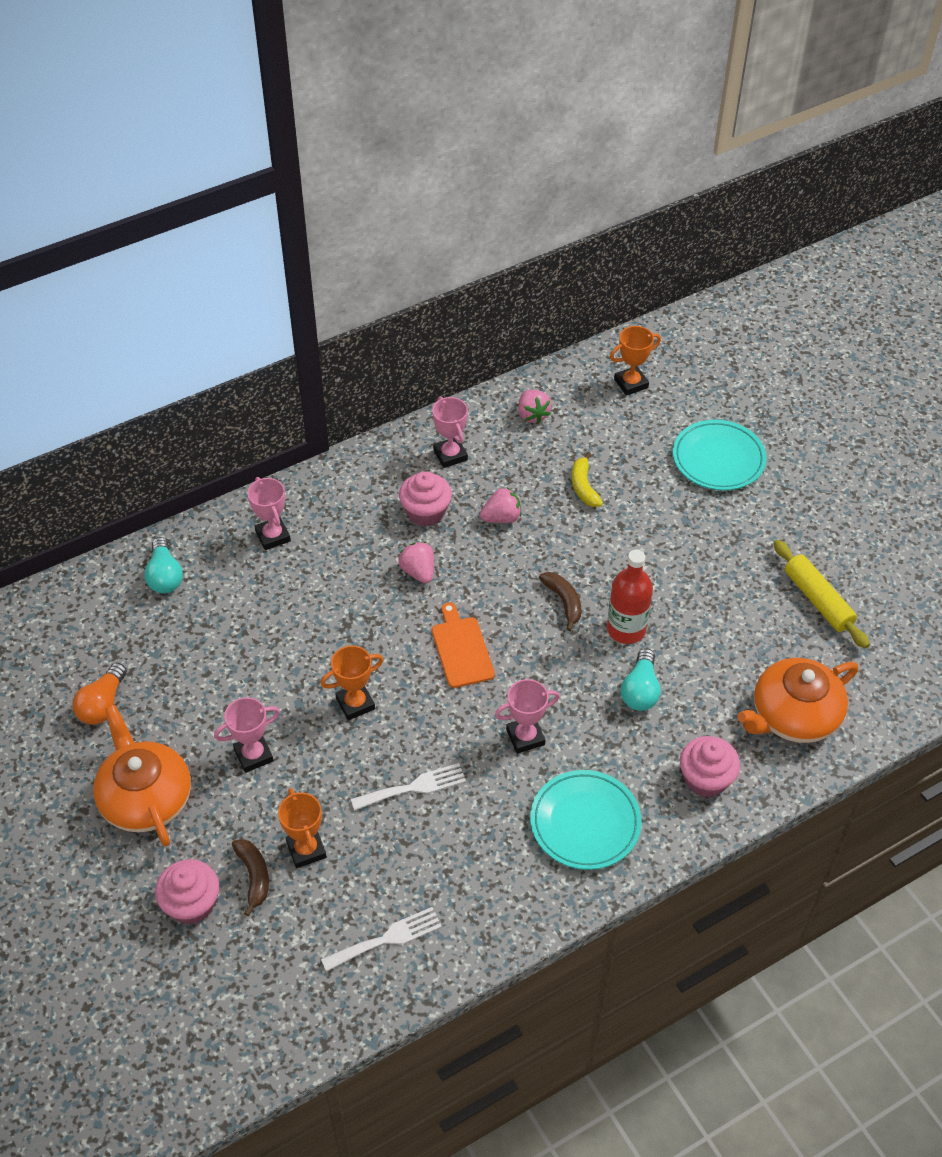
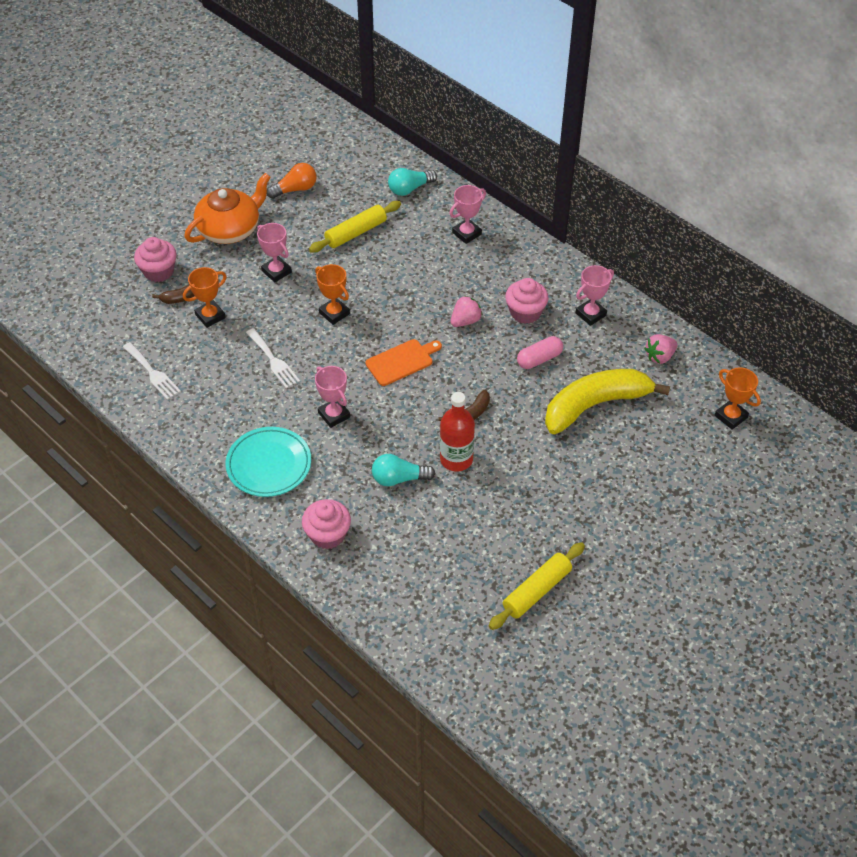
camera: 75 degrees right, 0 degrees up
orange light bulb [73,663,127,725] -> orange light bulb turned 150 degrees clockwise [267,163,317,199]
pink strawberry [480,488,521,523] -> pink capsule [517,336,563,369]
yellow banana [572,452,603,507] -> yellow banana [545,369,670,434], size x2.21
turquoise plate [673,420,767,490] -> none
orange teapot [737,658,858,743] -> none
none -> yellow rolling pin [309,201,401,253]

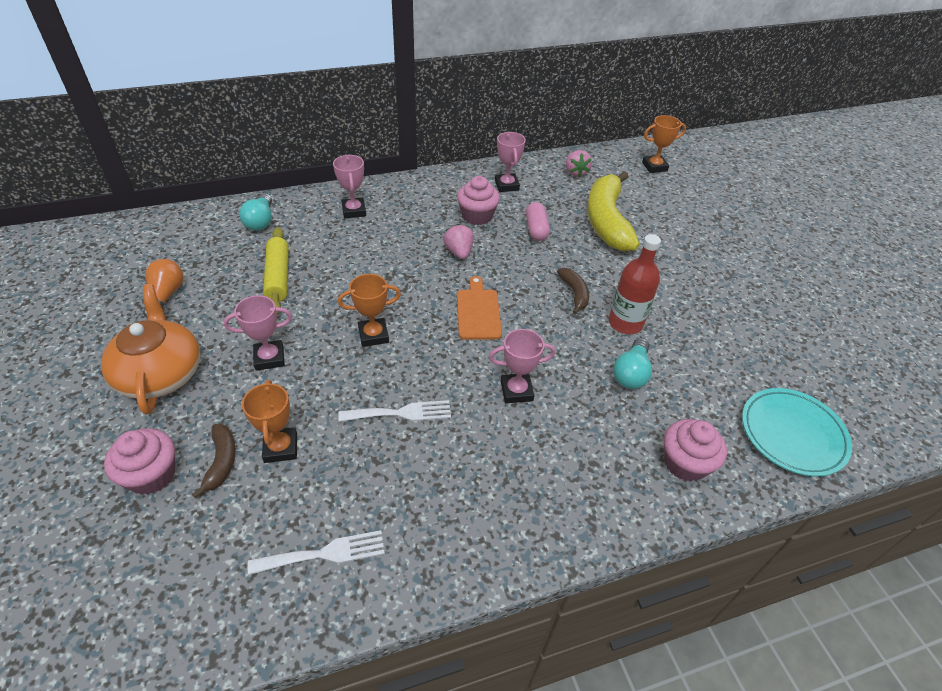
camera: 65 degrees left, 5 degrees down
turquoise plate [226,427,311,497] -> turquoise plate moved to [742,388,852,477]
yellow rolling pin [489,542,585,630] -> none

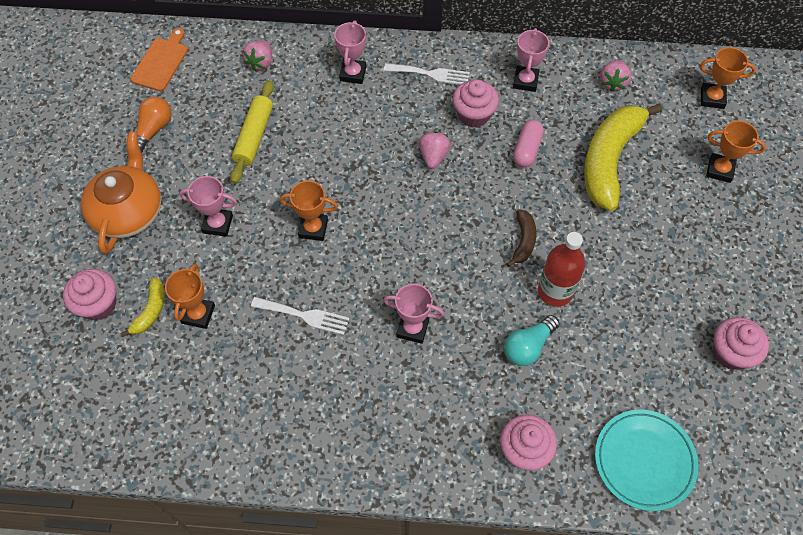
camera: 25 degrees right, 15 degrees up
brown banana [192,424,236,499] -> yellow banana [120,277,165,337]
turquoise light bulb [239,193,272,231] -> pink strawberry [243,40,272,71]
white fork [248,530,385,575] -> white fork moved to [384,63,470,85]
orange cutting board [457,276,502,340] -> orange cutting board moved to [130,28,188,91]
none -> orange trophy [706,121,766,183]
none -> pink cupcake [713,317,769,370]

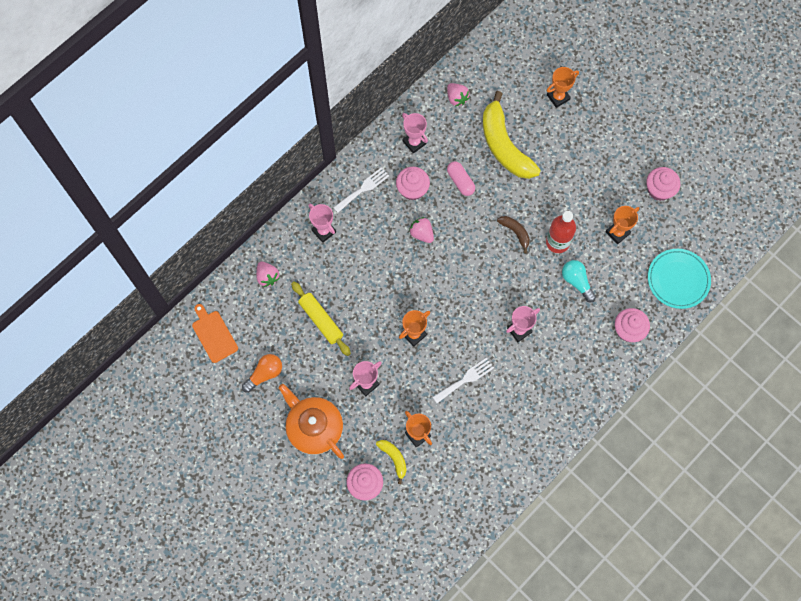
camera: 50 degrees left, 10 degrees up
orange light bulb [136,97,172,153] -> orange light bulb turned 75 degrees clockwise [242,354,282,393]
turquoise light bulb [504,315,560,366] -> turquoise light bulb turned 150 degrees clockwise [562,260,596,303]
orange trophy [700,47,756,109] -> orange trophy moved to [606,206,639,244]

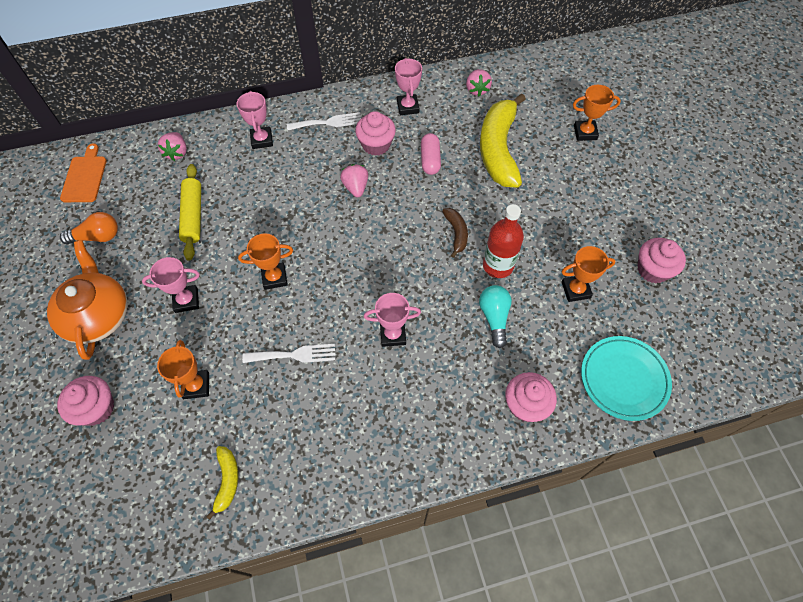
camera: 30 degrees right, 10 degrees down
yellow banana [376,440,406,484] -> yellow banana moved to [206,446,239,520]

